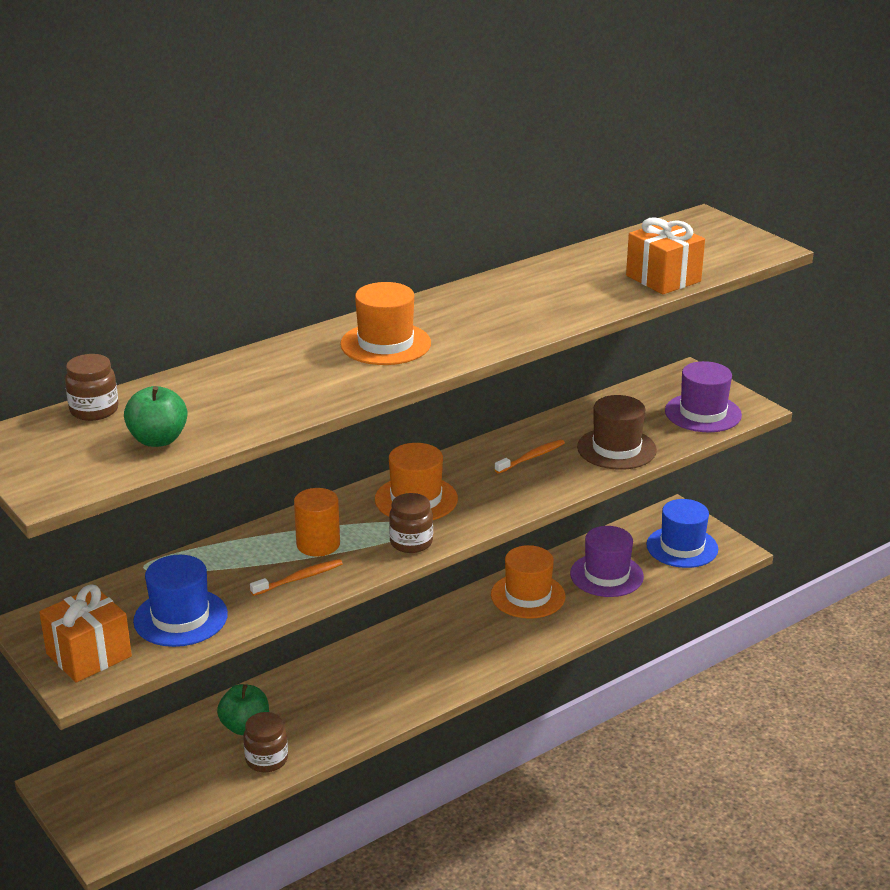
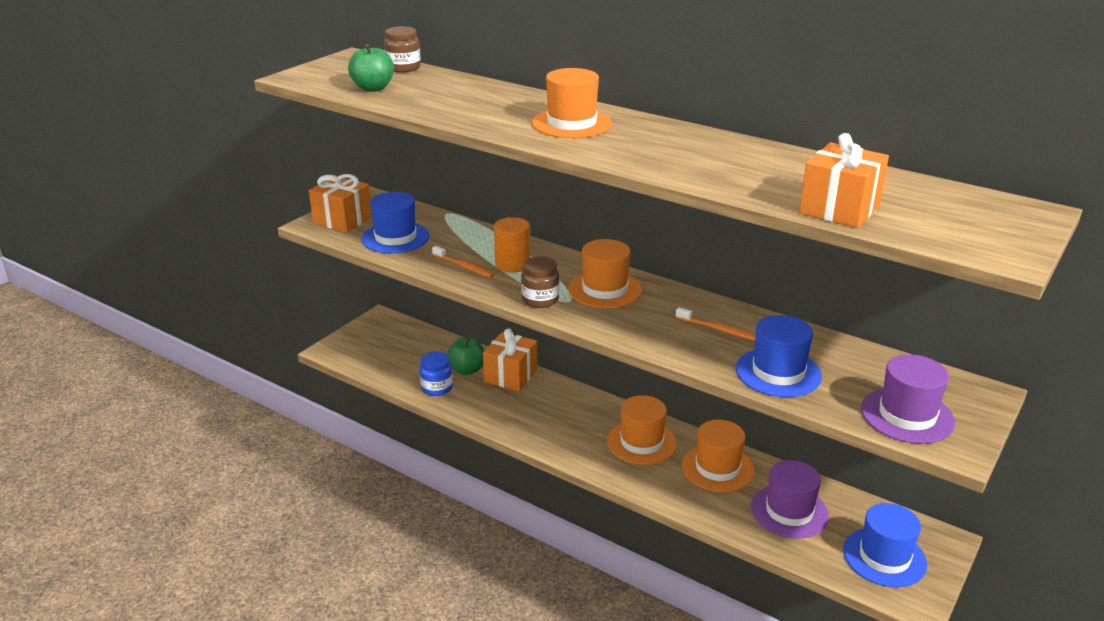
camera: 70 degrees right, 0 degrees up
brown jar [243,712,288,772] -> blue jar [419,351,453,396]
brown hat [577,395,657,470] -> blue hat [736,315,822,397]
none -> orange gift [483,328,537,391]
none -> orange hat [607,395,677,465]

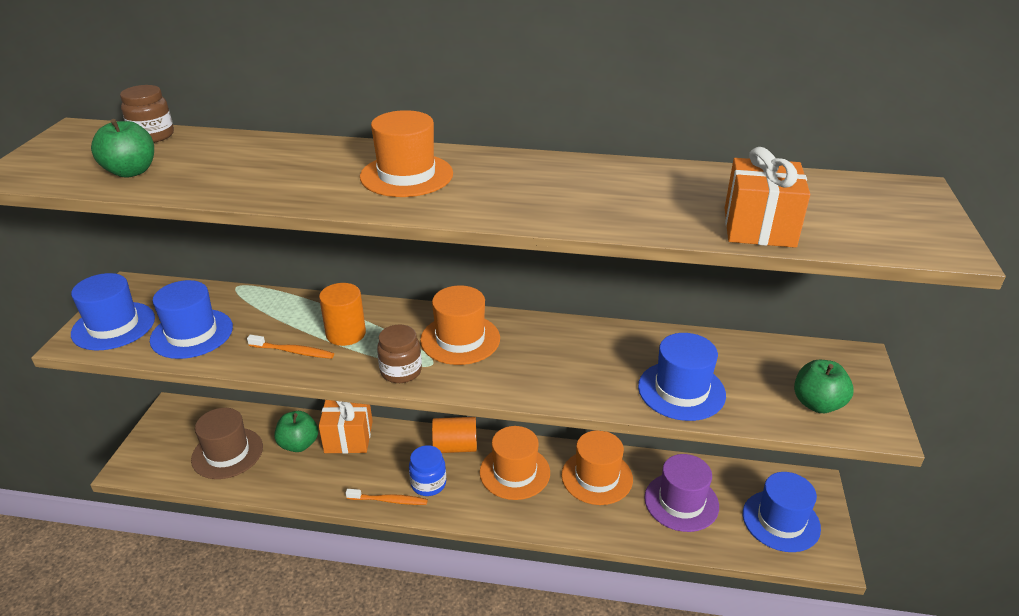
camera: 25 degrees left, 5 degrees up
orange gift [309,174,372,233] -> blue hat [71,273,155,350]
blue jar [419,351,453,396] -> blue jar moved to [409,445,446,496]
orange toothbrush [676,307,756,341] -> orange toothbrush moved to [346,489,428,505]
purple hat [861,354,955,444] -> green apple [794,360,854,413]
none -> brown hat [191,408,263,479]
none -> orange cylinder [432,417,477,453]

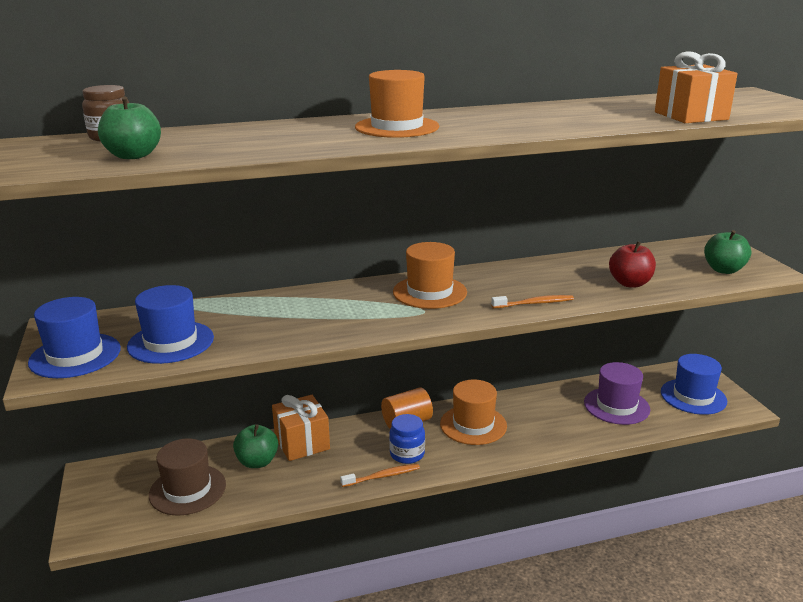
camera: 25 degrees left, 10 degrees down
orange toothbrush [247,335,334,359] -> orange toothbrush moved to [491,295,574,308]
orange cylinder [319,283,366,346] -> none
brown jar [377,325,422,383] -> none
orange hat [562,430,633,505] -> none
blue hat [638,333,726,421] -> red apple [609,241,656,287]

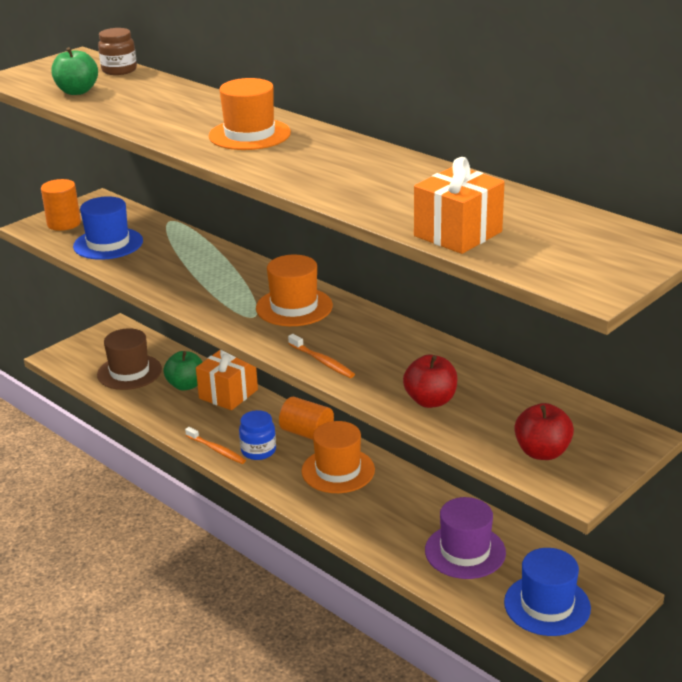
camera: 60 degrees right, 5 degrees up
blue hat [28,297,121,378] -> orange cylinder [41,179,81,231]
green apple [704,230,751,274] -> red apple [514,403,574,460]

